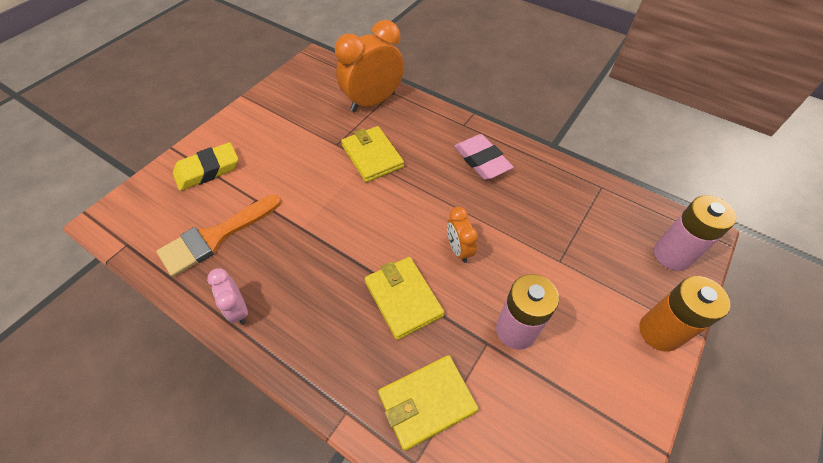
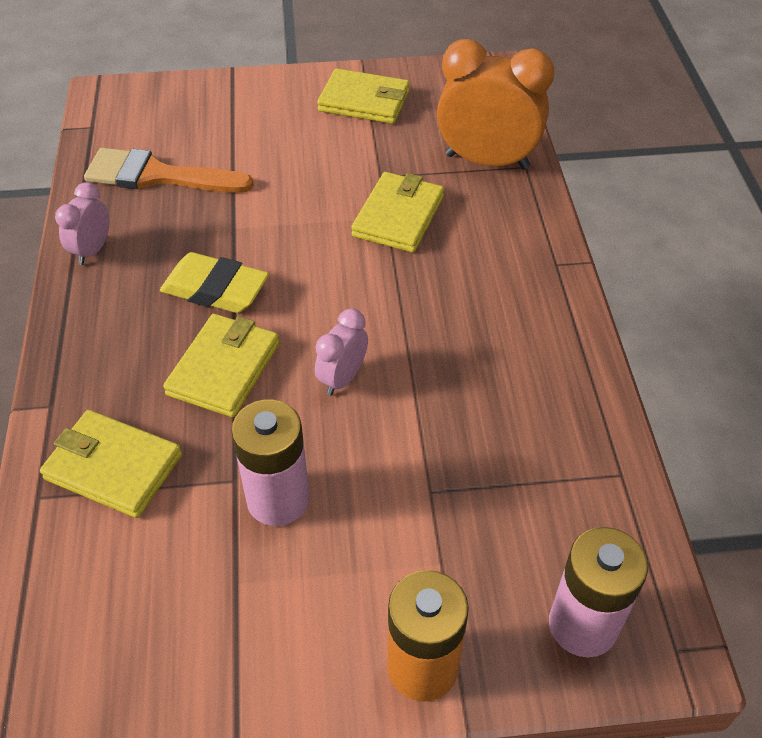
camera: 50 degrees right, 5 degrees down
yellow eraser [173,142,238,191] -> yellow eraser moved to [160,252,269,313]
orange clock [447,207,478,263] -> pink clock [315,308,368,396]
pink eraser [454,134,513,180] -> none
none -> yellow wallet [317,68,410,124]

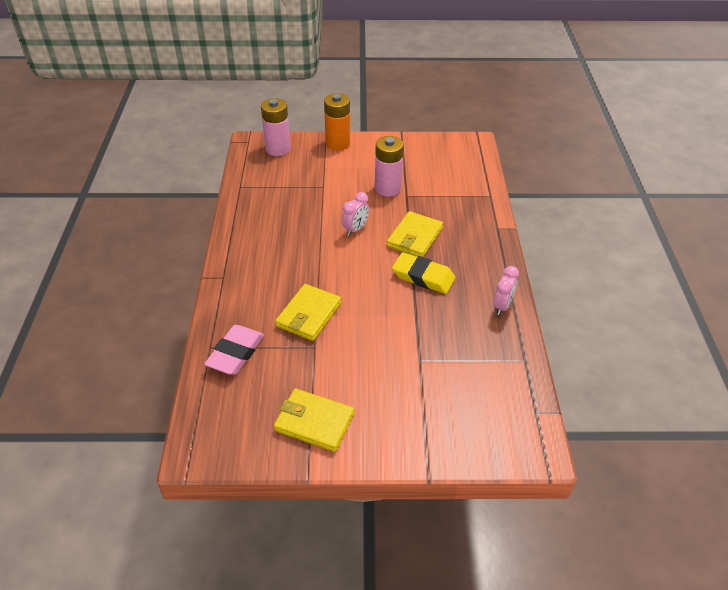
camera: 175 degrees left, 5 degrees down
yellow wallet [40,410,182,518] -> none
orange brush [84,148,254,193] -> none
orange clock [437,39,554,169] -> pink eraser [204,325,264,375]

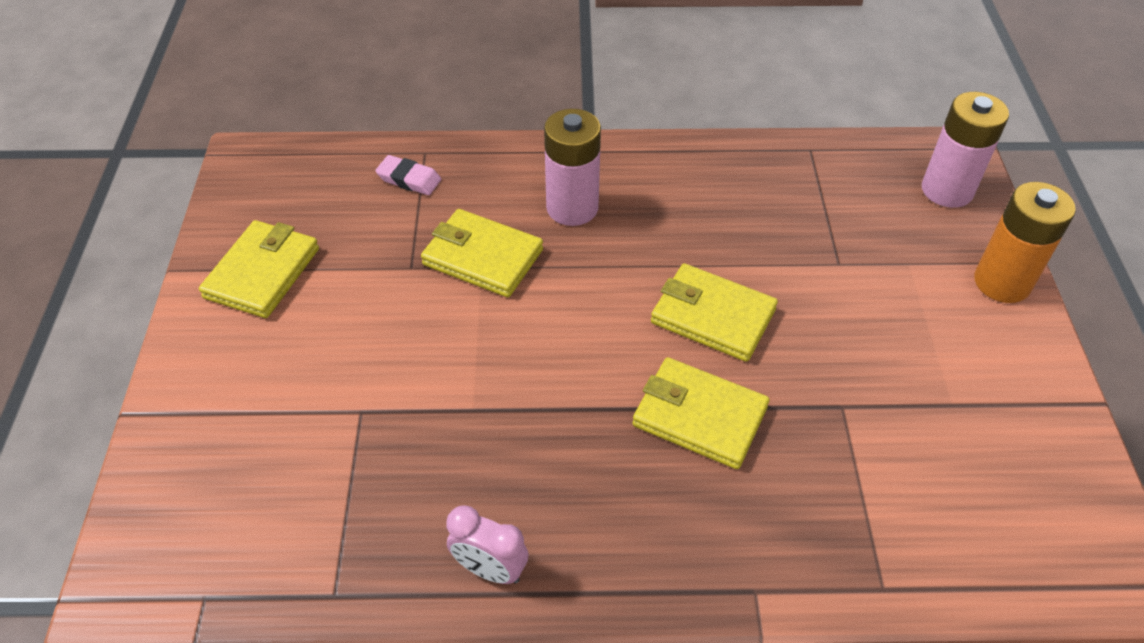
camera: 90 degrees right, 5 degrees up
pink eraser [204,325,264,375] -> pink eraser [375,155,441,195], size x0.61
pink clock [342,192,369,236] -> yellow wallet [651,263,778,362]
pink battery [375,136,404,197] -> pink battery moved to [544,109,601,226]
yellow eraser [392,252,455,294] -> none

